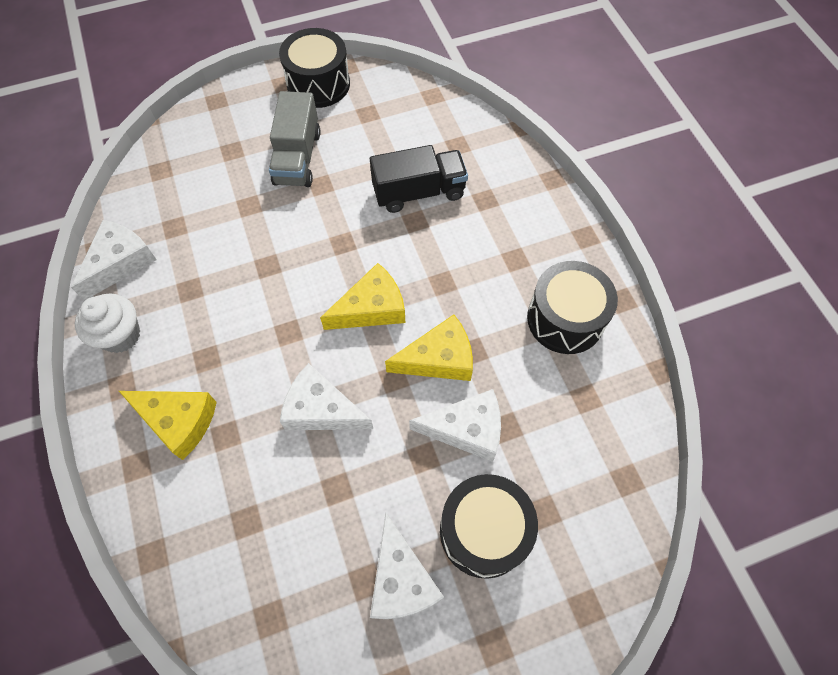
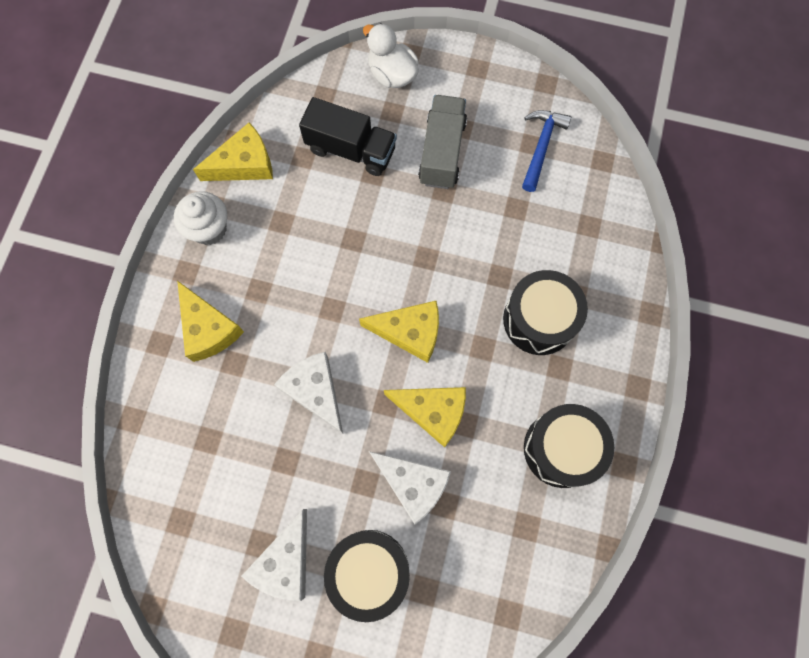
camera: 35 degrees right, 10 degrees up
white cheese [71,220,157,301] -> yellow cheese [193,122,273,181]
grey truck [269,91,320,187] -> grey truck turned 150 degrees clockwise [418,95,467,189]
black drum [279,28,350,108] -> black drum moved to [503,270,588,355]
black truck [370,145,468,213] -> black truck moved to [299,97,397,176]
none -> white duck [363,23,419,88]
none -> blue hammer [522,110,571,192]

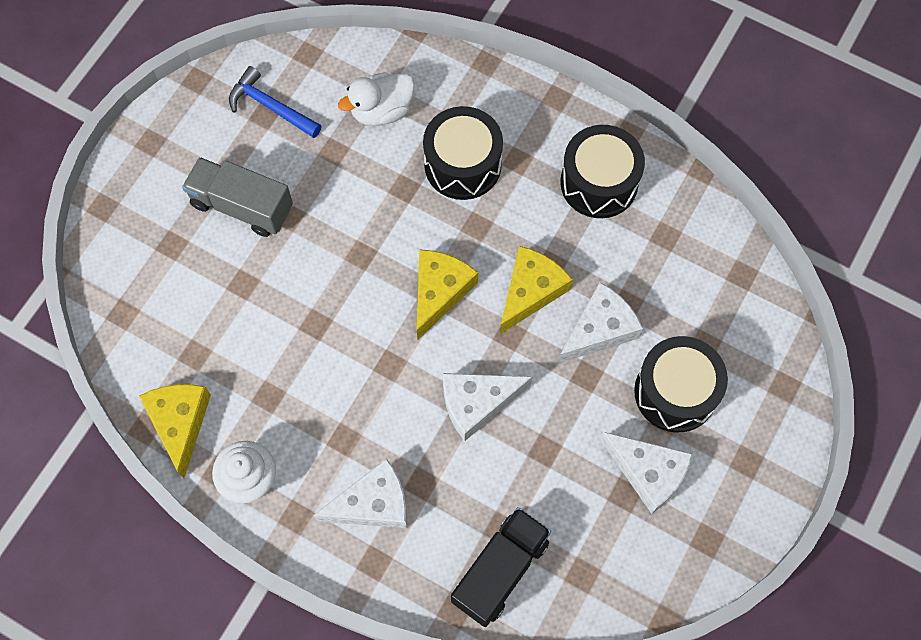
camera: 75 degrees left, 5 degrees down
yellow cheese [177,281,244,362] -> white cheese [313,458,407,528]
black truck [299,97,397,176] -> black truck moved to [451,507,551,627]
white duck [363,23,419,88] -> white duck moved to [338,72,415,126]

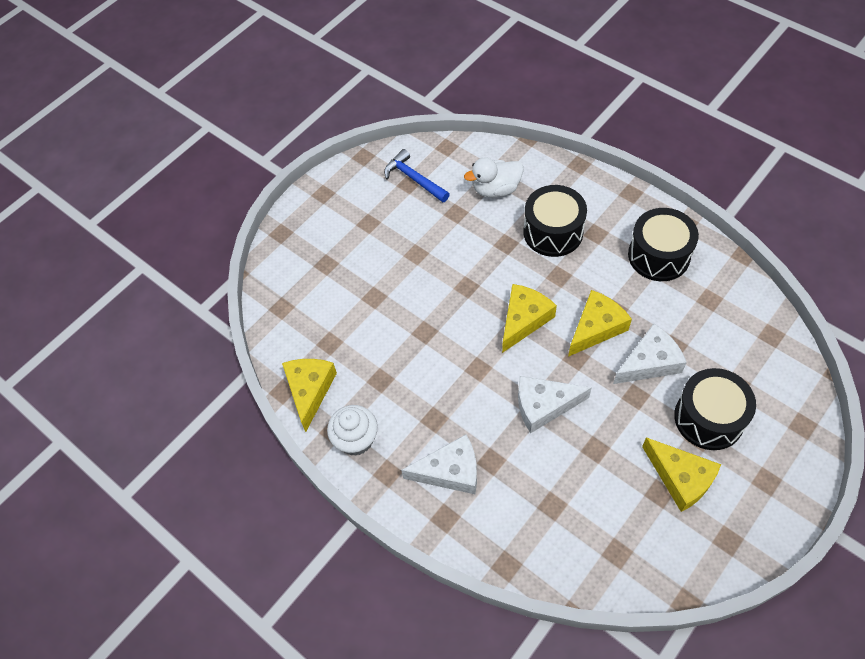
camera: 15 degrees right, 10 degrees down
grey truck [182,157,293,237] -> none
black truck [451,507,551,627] -> none
white cheese [600,432,693,514] -> yellow cheese [642,437,721,512]

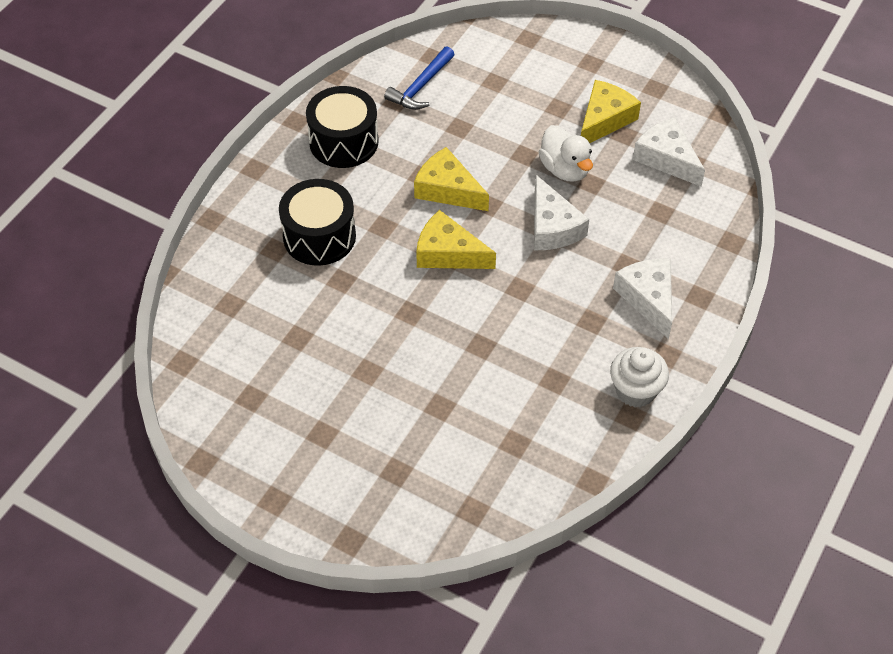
camera: 105 degrees left, 5 degrees down
yellow cheese [282,359,337,432] -> none
blue hammer [384,149,450,202] -> blue hammer moved to [384,46,455,110]
white duck [464,157,524,198] -> white duck moved to [539,125,593,182]
white cheese [613,324,687,384] -> white cheese moved to [633,117,705,187]
black drum [674,368,756,450] -> none

